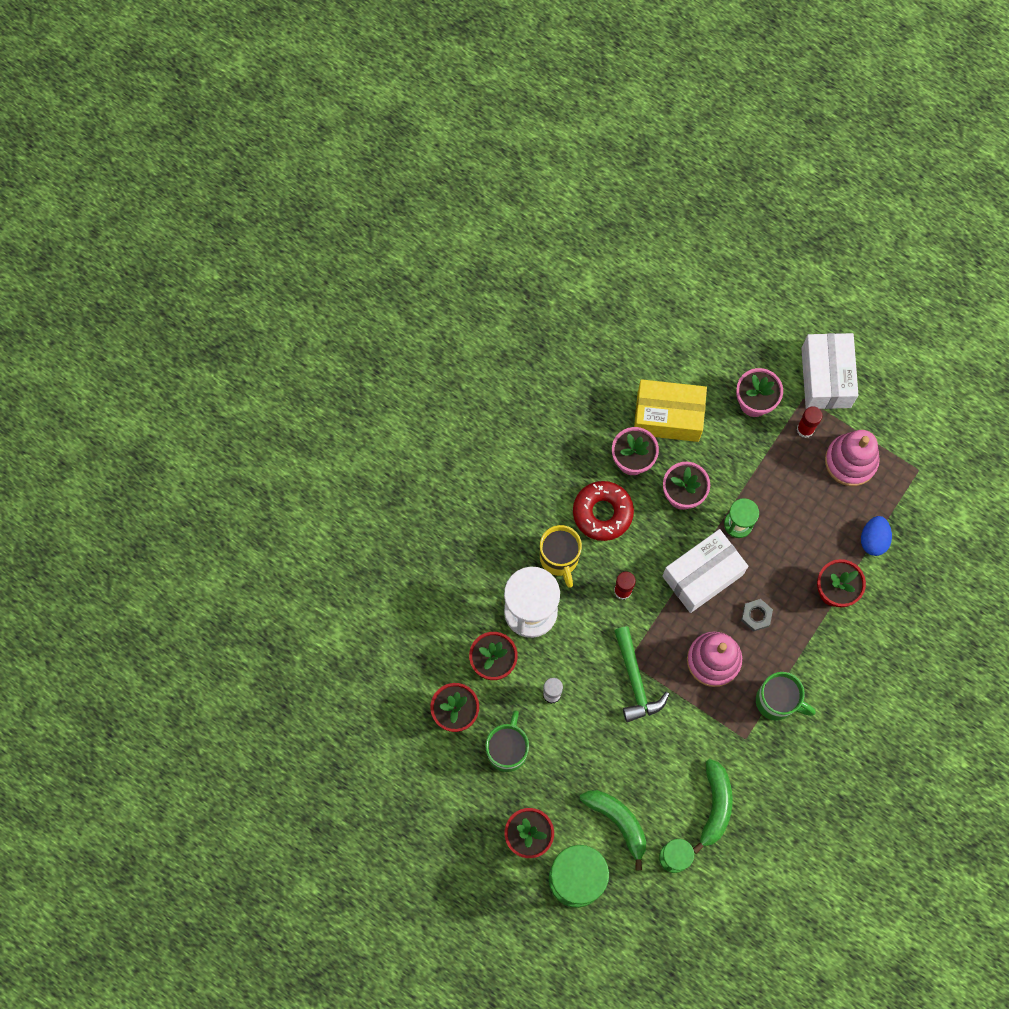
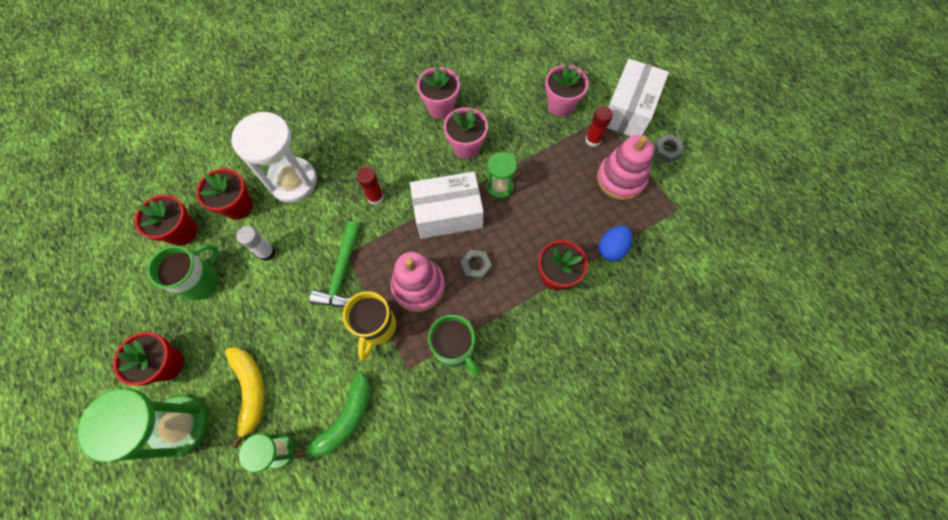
camera: 25 degrees right, 5 degrees down
yellow mug [540,525,582,588] -> yellow mug moved to [343,291,396,360]
red donut [573,481,634,541] -> none
green banana [580,790,646,870] -> yellow banana [225,347,265,448]
yellow box [634,379,707,442] -> none
none -> grey nut [654,134,684,163]

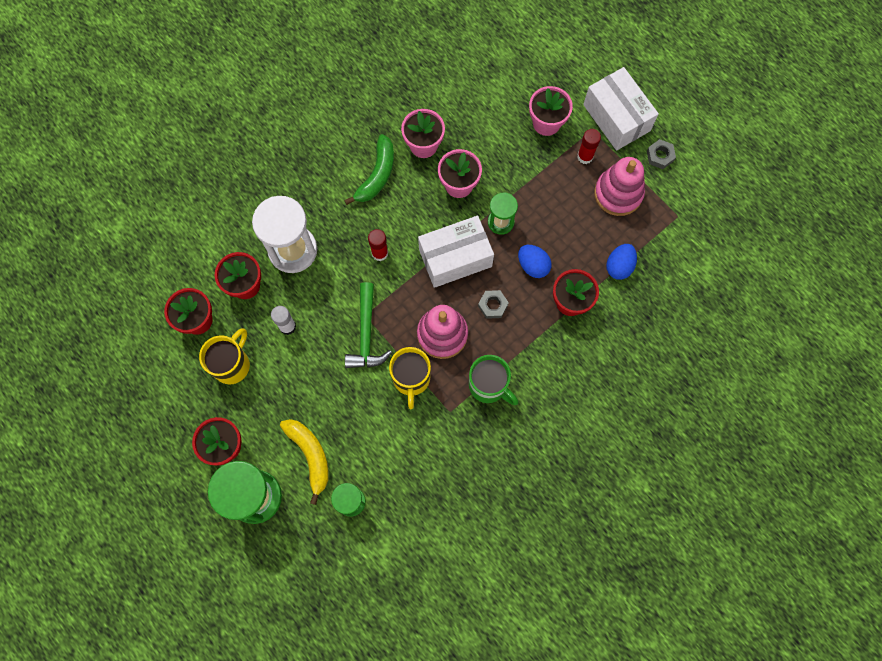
camera: 10 degrees left, 5 degrees up
green mug [147,244,219,301] -> yellow mug [199,328,250,384]
green banana [294,371,371,459] -> green banana moved to [344,134,394,205]
white box [607,59,669,136] -> white box turned 45 degrees counterclockwise [583,67,659,151]
none -> blue egg [518,245,552,278]

